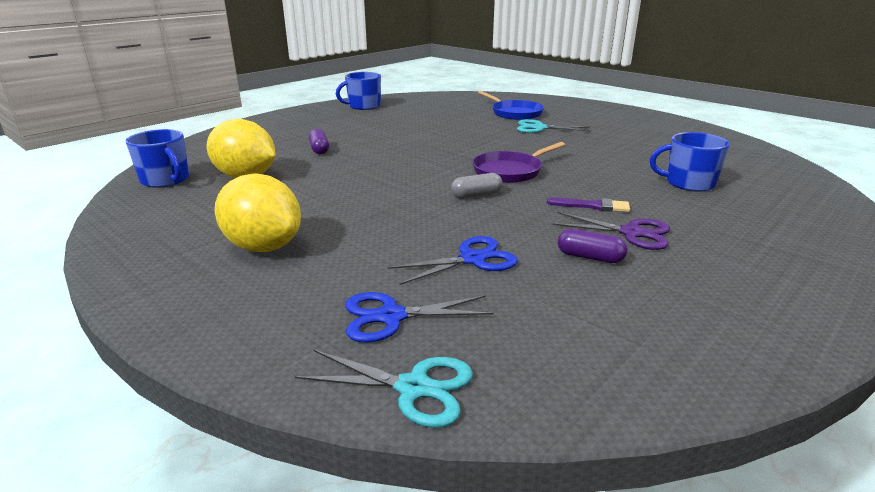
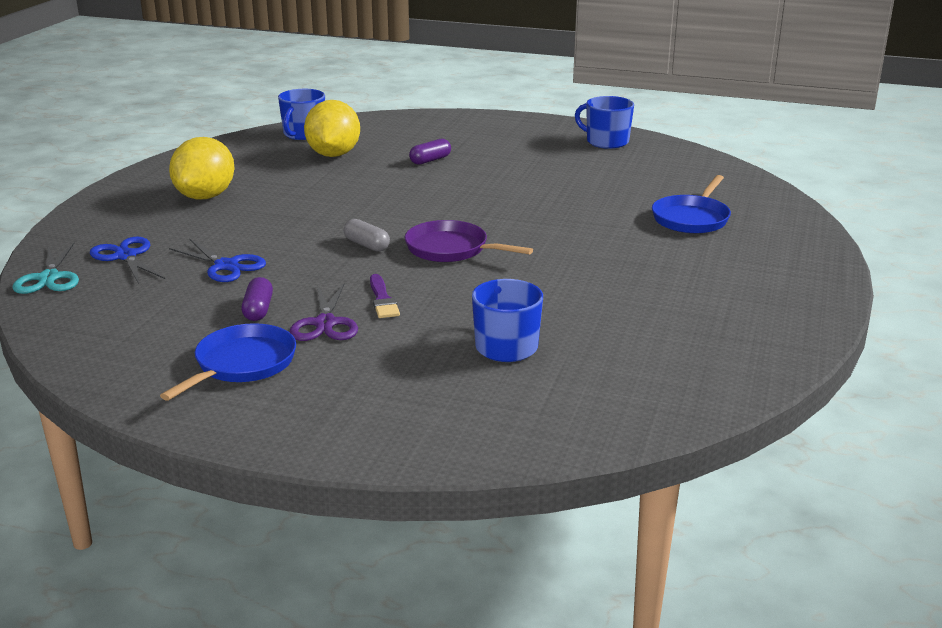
camera: 65 degrees right, 0 degrees up
turquoise scissors [517,119,591,133] -> none
none -> blue pan [160,323,296,401]

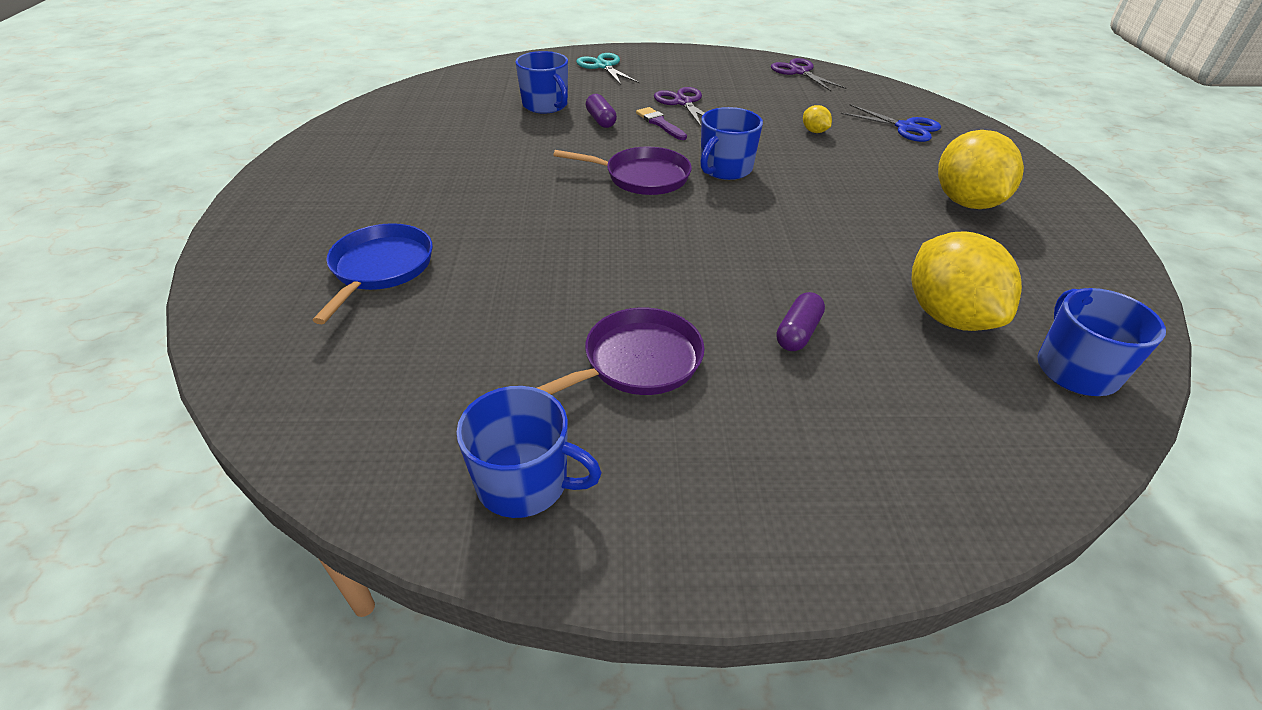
camera: 160 degrees right, 15 degrees up
turquoise scissors [12,243,79,294] -> turquoise scissors moved to [576,53,639,85]
blue pan [160,323,296,401] -> none
blue scissors [169,239,266,282] -> yellow lemon [803,105,832,133]
purple capsule [241,277,273,321] -> purple capsule moved to [586,94,617,128]
grey capsule [344,219,390,252] -> blue mug [700,107,763,180]
none -> purple pan [537,308,705,395]
none -> purple scissors [771,58,847,91]

